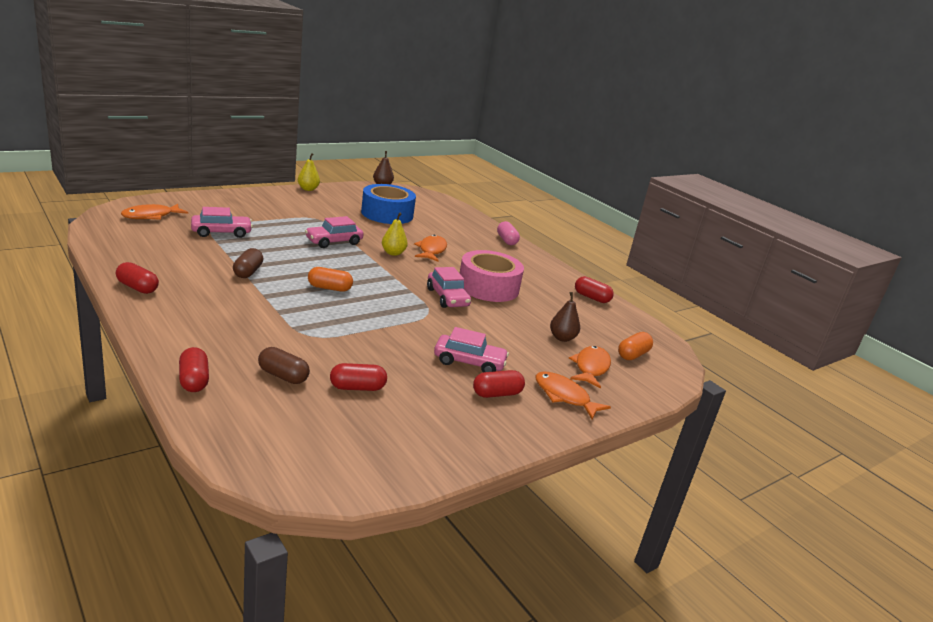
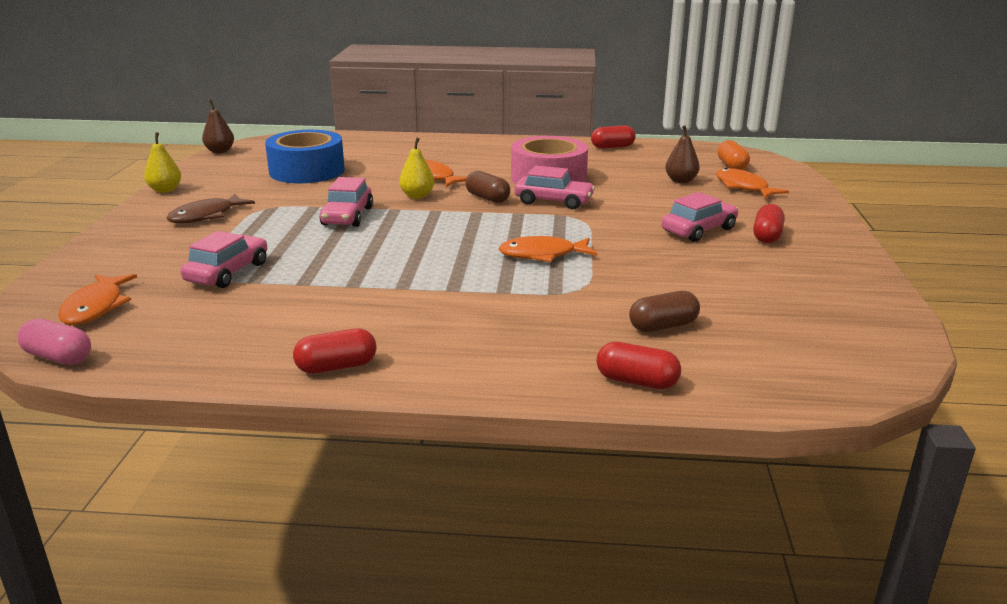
camera: 45 degrees left, 0 degrees up
brown capsule [233,248,263,278] -> brown capsule moved to [466,171,510,203]
orange capsule [308,267,353,292] -> none
red capsule [330,363,387,391] -> none
pink capsule [497,221,520,245] -> pink capsule moved to [17,319,91,365]
orange fish [535,371,611,419] -> orange fish moved to [499,236,597,262]
none -> brown fish [166,194,255,223]

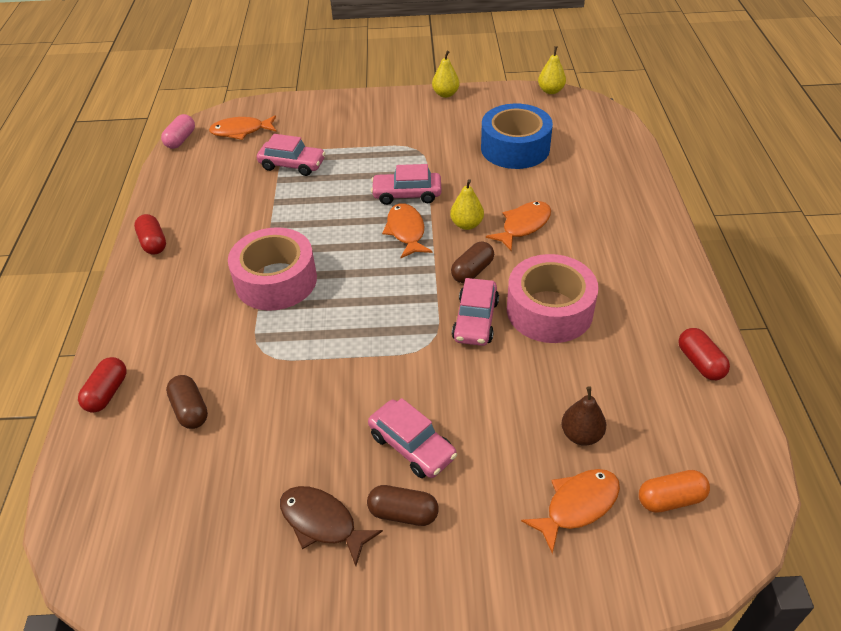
camera: 85 degrees right, 20 degrees up
brown fish [166,194,255,223] -> brown fish moved to [280,486,383,566]
brown pear [202,100,234,153] -> yellow pear [538,46,566,94]
orange fish [499,236,597,262] -> orange fish moved to [382,203,432,258]
red capsule [753,204,785,243] -> brown capsule [367,485,439,526]
none -> pink tape [228,227,317,311]

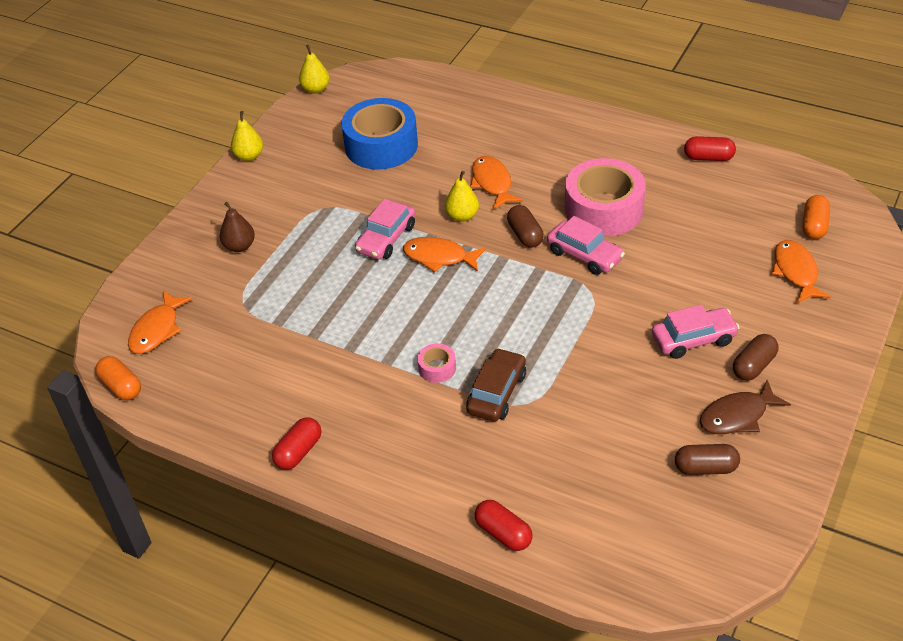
camera: 60 degrees left, 0 degrees up
red capsule [134,214,166,255] -> red capsule turned 60 degrees counterclockwise [272,417,321,470]
pink capsule [161,114,195,149] -> orange capsule [95,356,141,400]
brown capsule [166,375,208,429] -> brown capsule moved to [675,444,740,475]
pink tape [228,227,317,311] -> pink tape [417,343,456,383], size x0.43
pink car [257,134,325,176] -> none
brown pear [561,386,606,446] -> brown pear moved to [220,202,255,252]
none -> brown car [466,348,526,422]

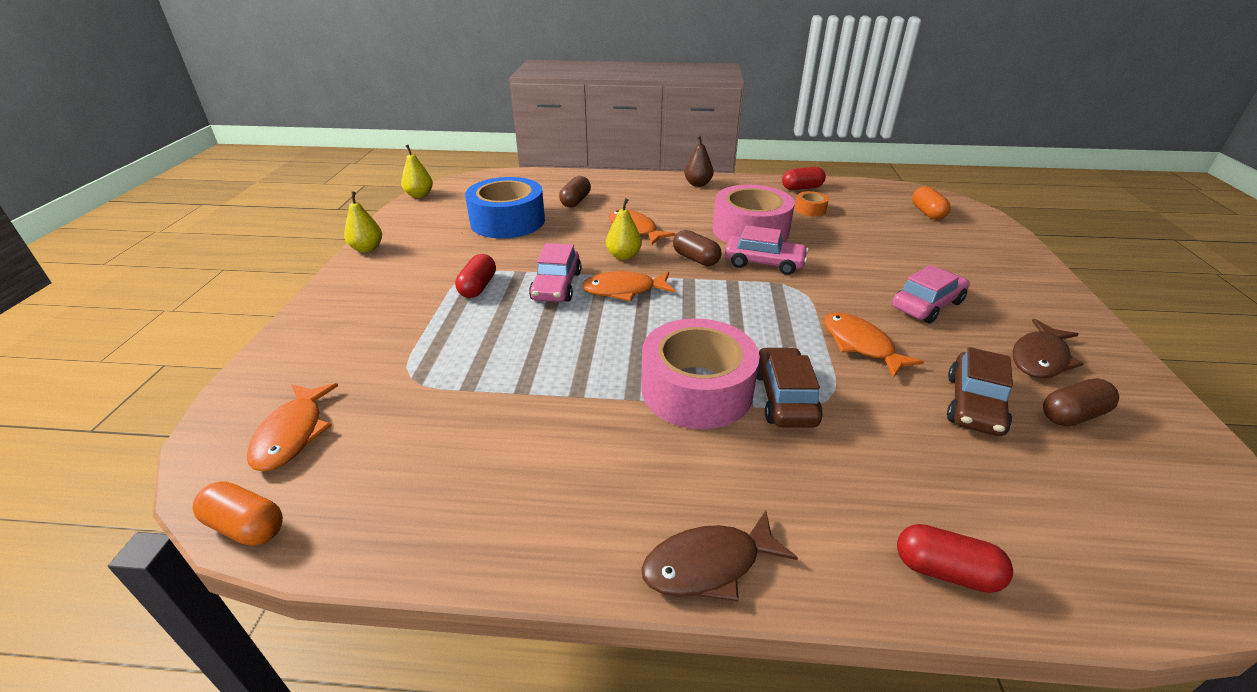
camera: 25 degrees left, 10 degrees down
brown pear [220,202,255,252] -> brown pear moved to [684,135,714,187]
red capsule [272,417,321,470] -> red capsule moved to [455,254,496,298]
pink tape [417,343,456,383] -> pink tape [641,318,760,429], size x2.33
brown capsule [733,334,779,381] -> brown capsule moved to [559,176,591,207]
orange fish [772,240,831,303] -> orange fish moved to [824,312,924,378]
none -> brown fish [641,511,798,602]
none -> orange tape [795,191,829,216]
none -> brown car [947,347,1013,436]

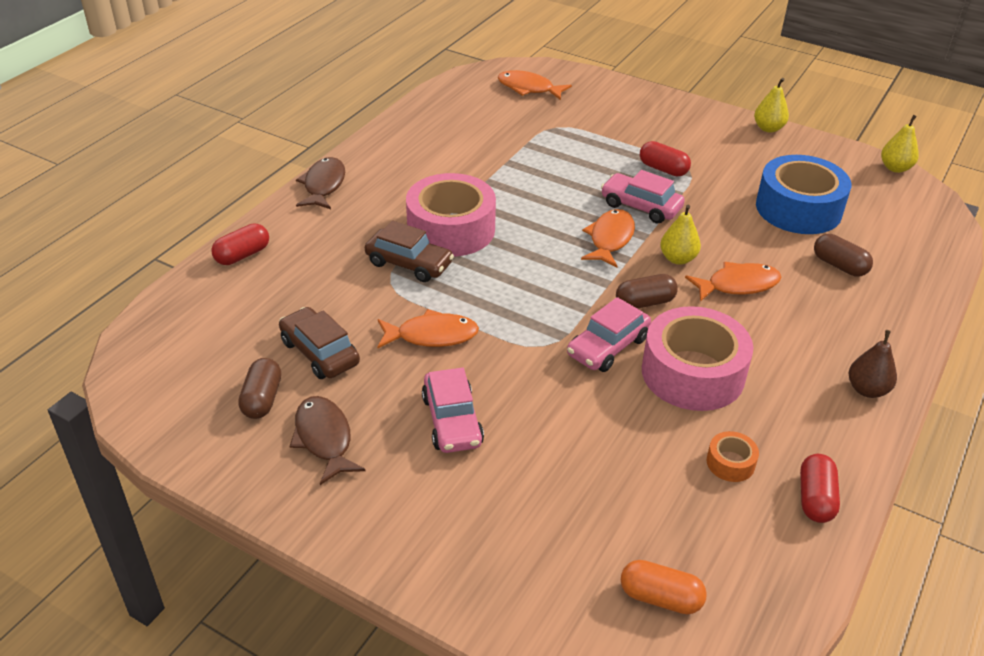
camera: 115 degrees right, 5 degrees up
orange capsule [193,481,283,546] -> none

